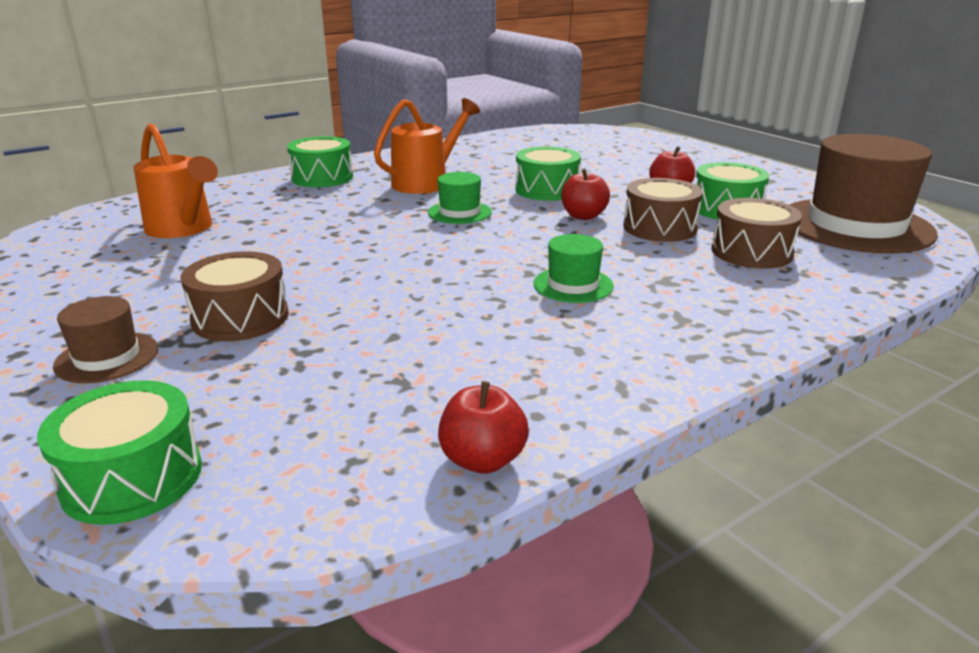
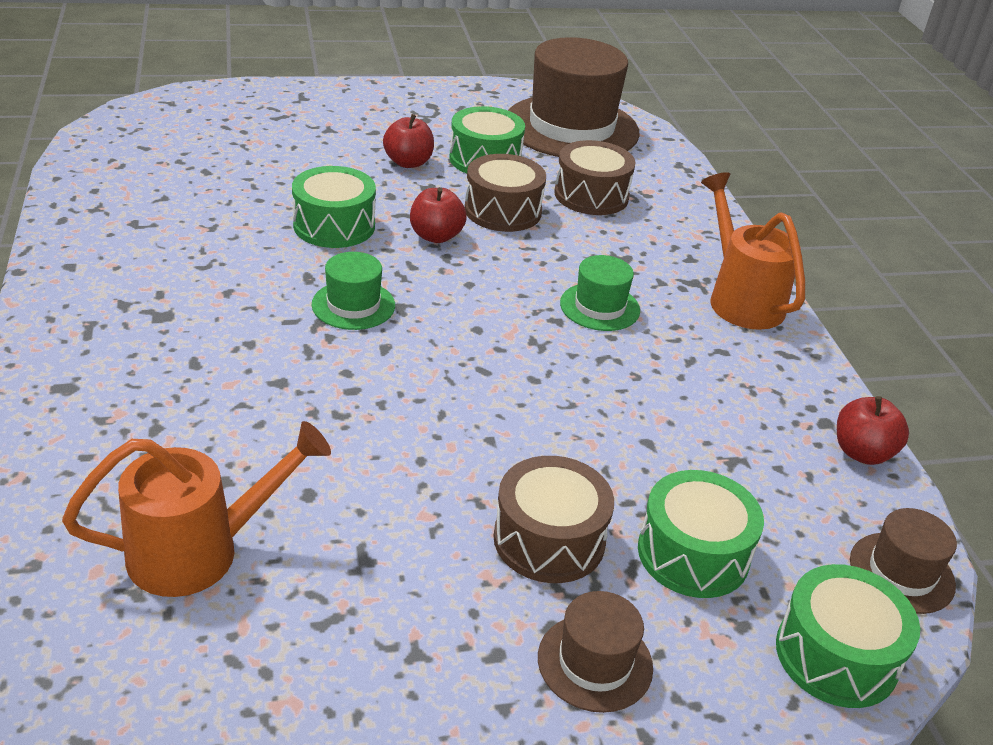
camera: 70 degrees left, 10 degrees up
green drum [287,136,353,187] -> green drum moved to [638,470,764,598]
orange watering can [374,98,480,194] -> orange watering can moved to [701,172,805,330]
none -> brown hat [850,508,957,614]

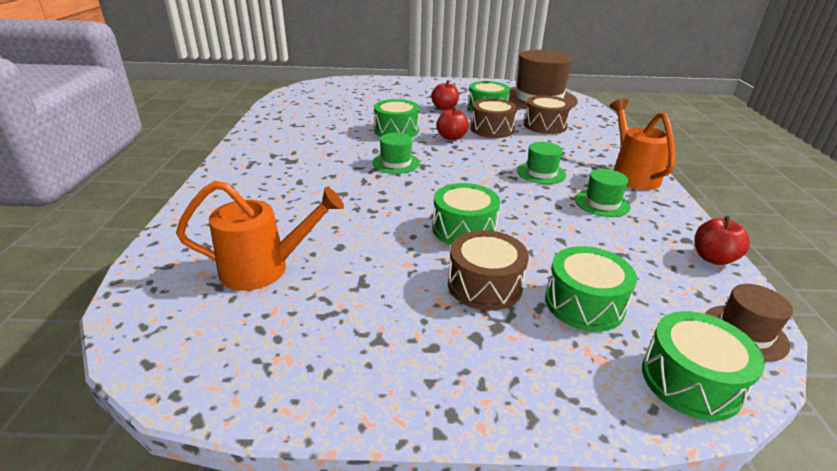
camera: 15 degrees right, 5 degrees down
brown hat [538,591,653,713] -> none
none -> green drum [433,183,500,245]
none -> green hat [575,169,631,217]

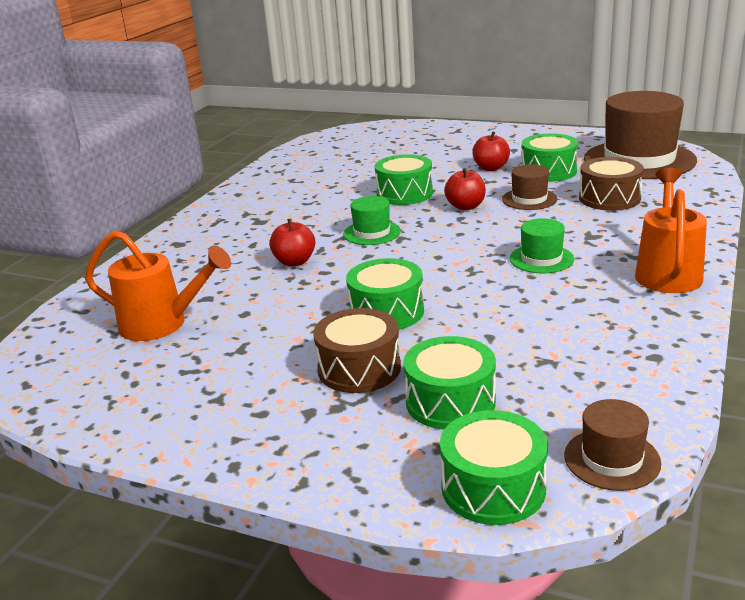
camera: 25 degrees right, 5 degrees down
brown drum [471,98,518,138] -> brown hat [502,164,558,210]
green hat [575,169,631,217] -> none
red apple [695,216,750,265] -> red apple moved to [269,219,315,266]

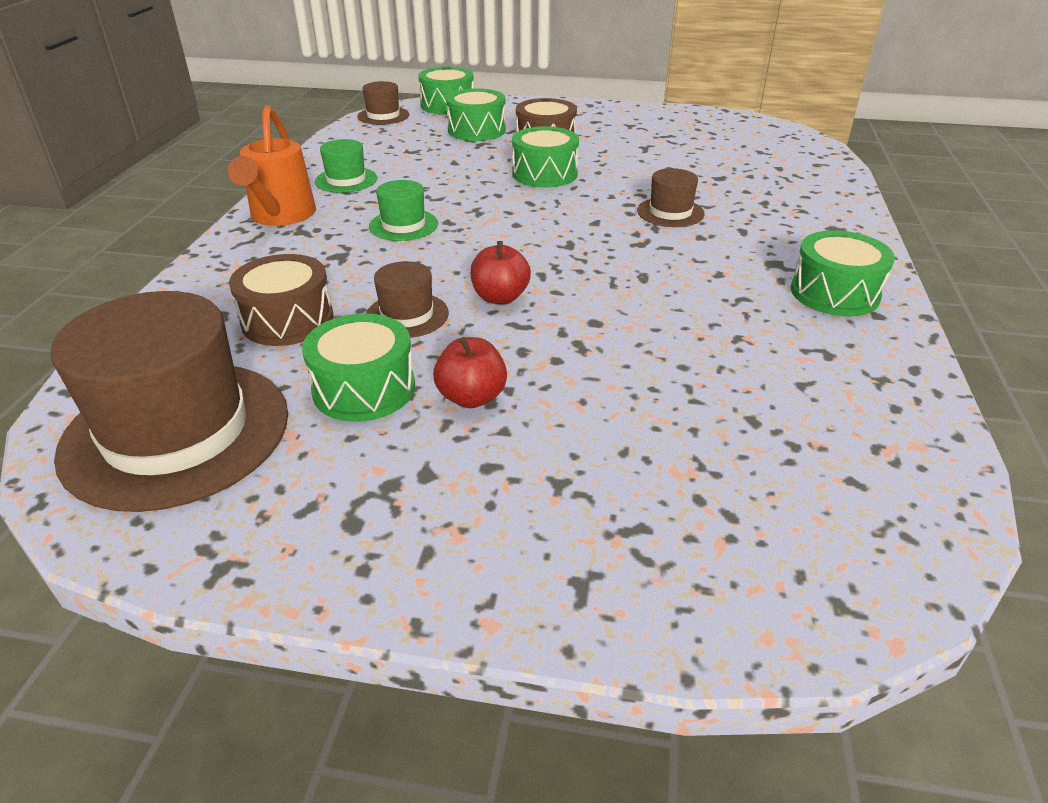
camera: 165 degrees right, 10 degrees up
orange watering can [85,230,231,341] -> none
red apple [269,219,315,266] -> brown hat [637,168,705,227]
green hat [343,196,401,245] -> green hat moved to [315,139,377,193]
green drum [375,154,433,205] -> green drum moved to [791,230,895,316]

